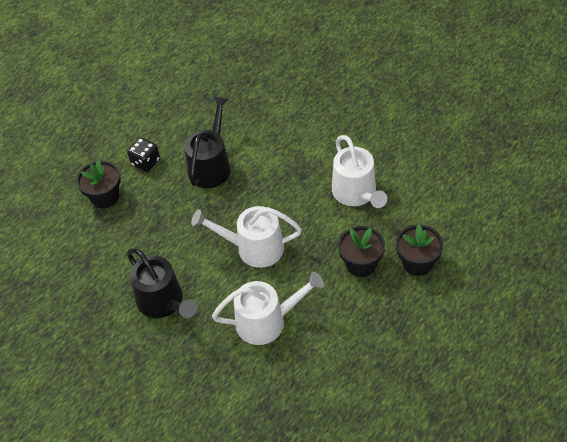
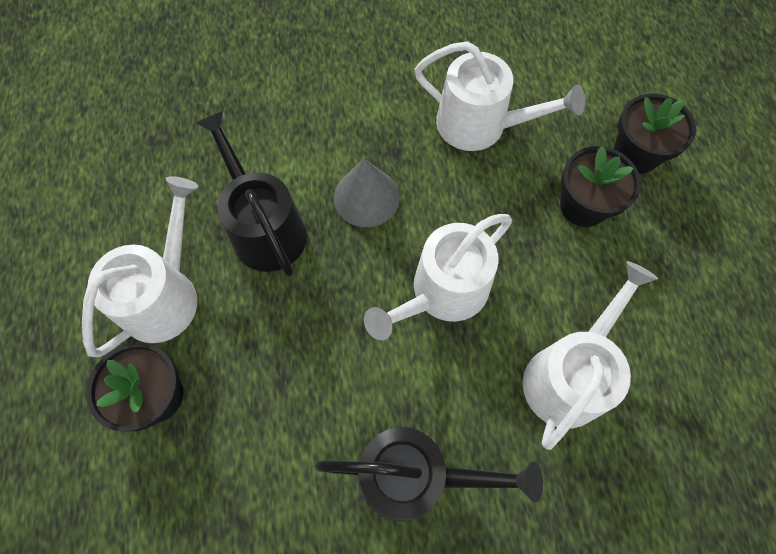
camera: 50 degrees left, 15 degrees up
black dice [127,137,160,172] -> white watering can [82,176,199,357]
none -> grey cone [334,159,400,227]

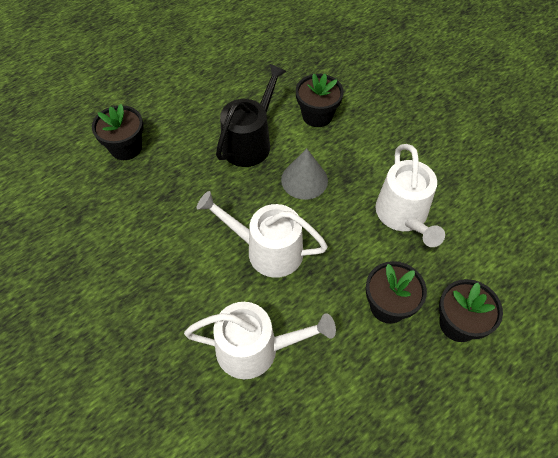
camera: 60 degrees right, 10 degrees down
white watering can [82,176,199,357] -> none
black watering can [315,427,543,521] -> none
none -> black flower pot [296,73,344,127]

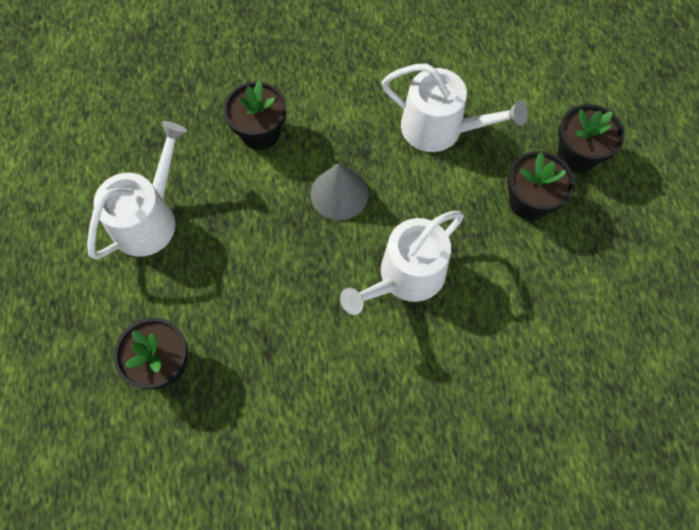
camera: 60 degrees left, 10 degrees up
white watering can [184,302,336,379] -> white watering can moved to [87,121,187,259]
black watering can [216,64,287,167] -> none

